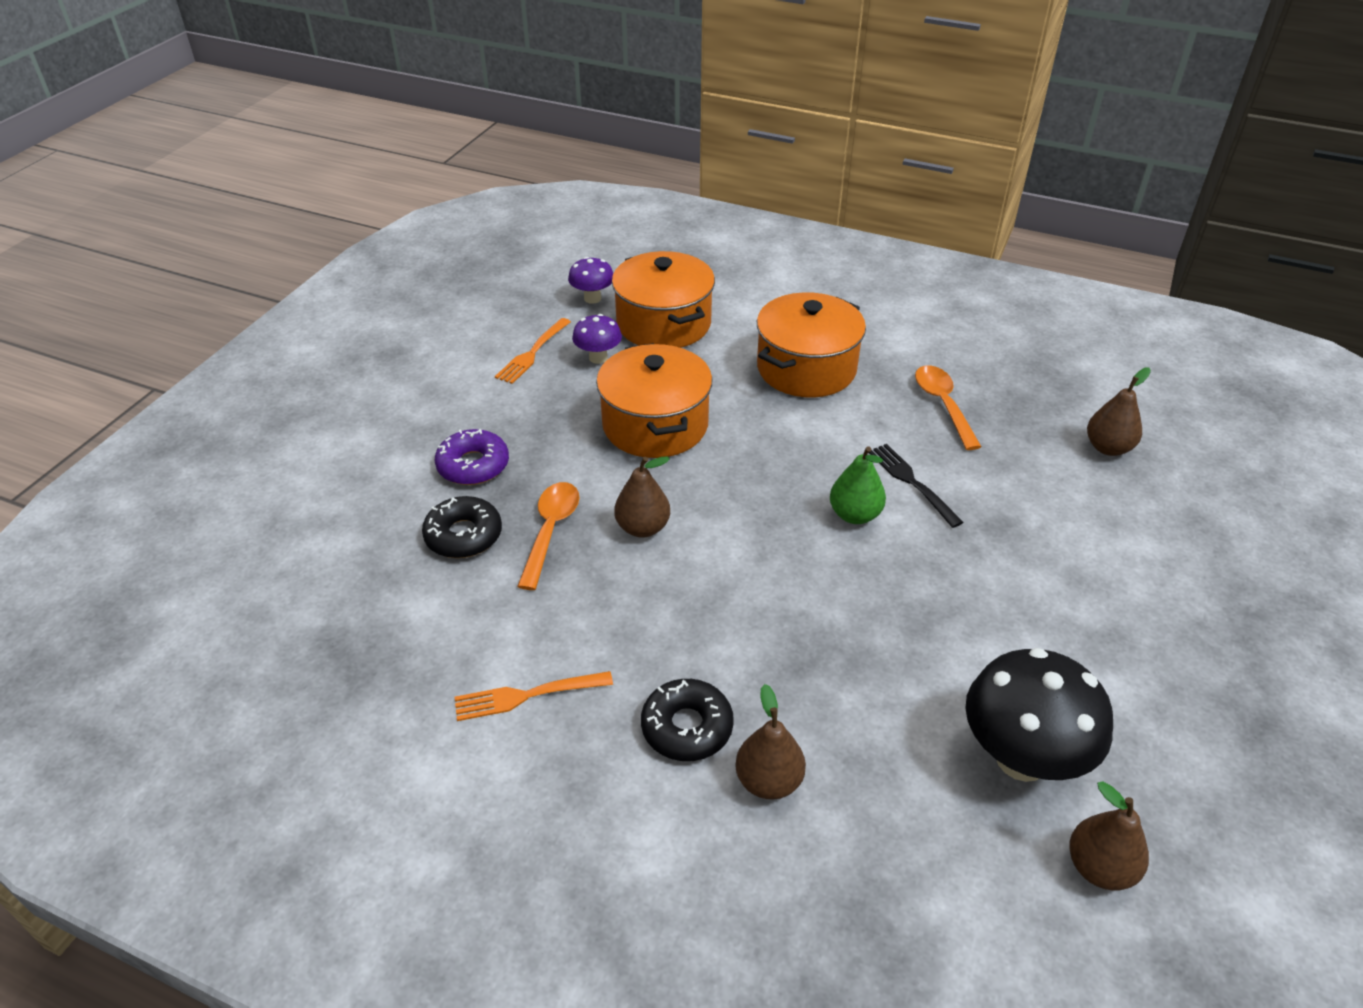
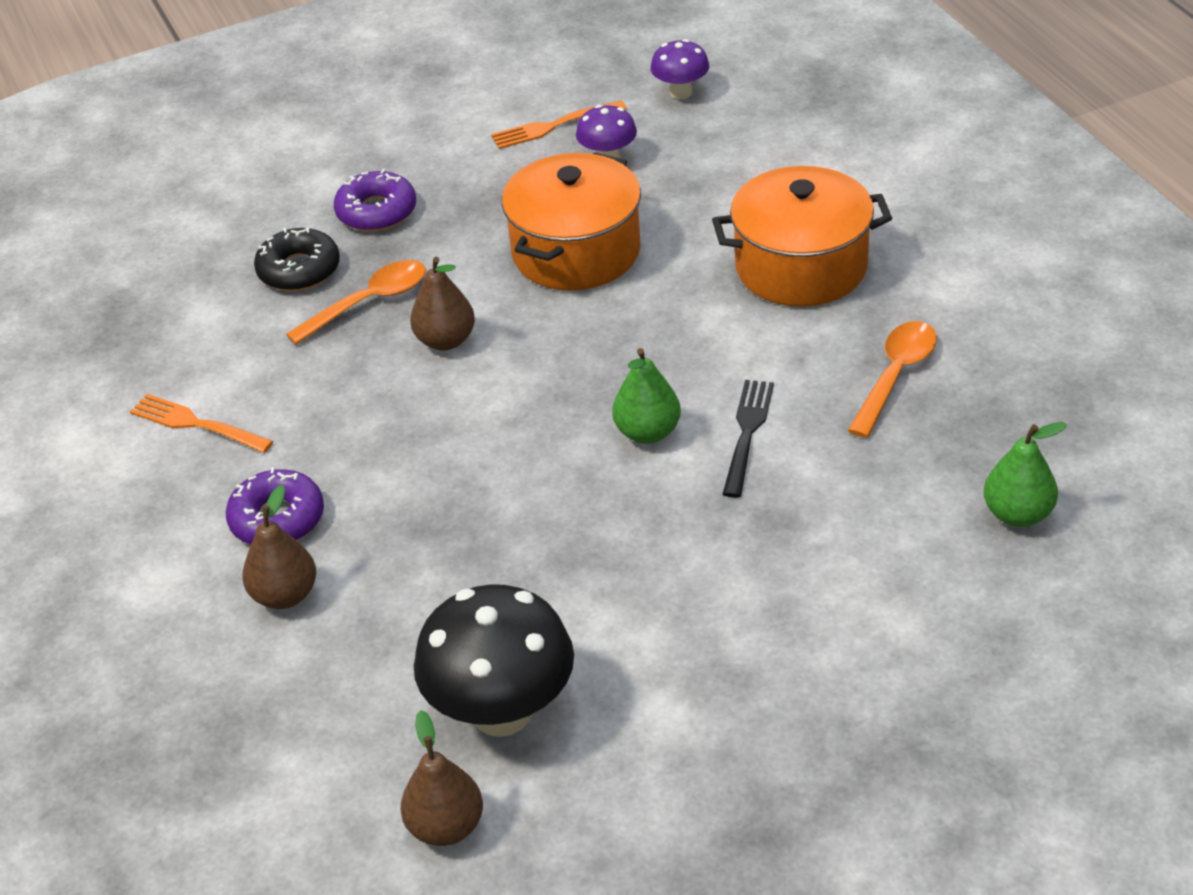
camera: 45 degrees right, 0 degrees up
orange pot [612,251,715,348] -> none
black donut [641,679,734,761] -> purple donut [226,467,324,544]
brown pear [1087,368,1151,456] -> green pear [984,422,1067,527]

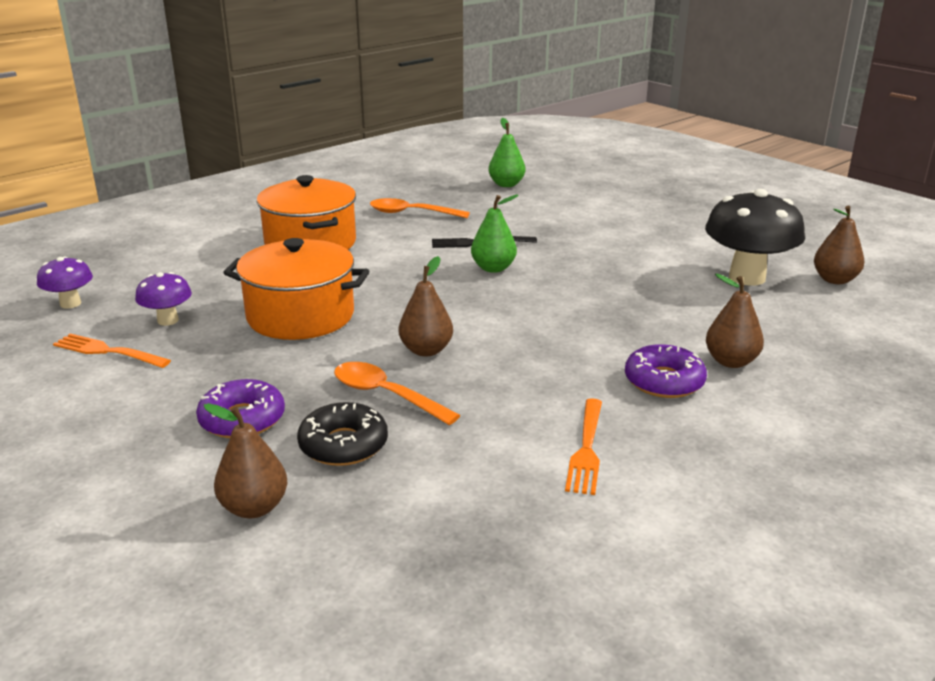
camera: 110 degrees left, 15 degrees down
orange fork [491,100,627,149] -> orange fork turned 150 degrees clockwise [53,333,171,368]
none -> brown pear [204,403,287,519]

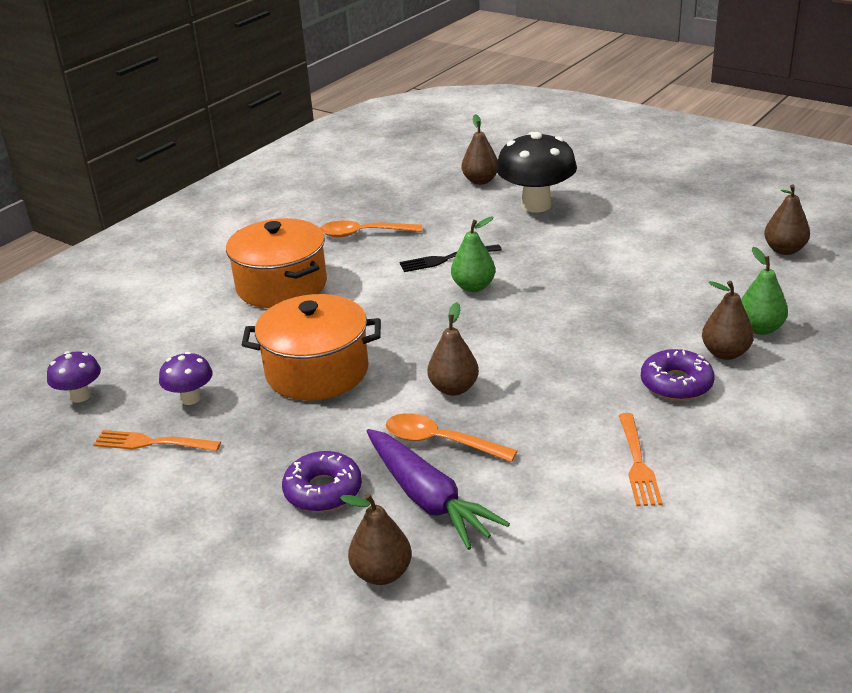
camera: 10 degrees left, 5 degrees up
black donut [297,402,388,466] -> purple carrot [367,429,510,550]
green pear [488,118,526,187] -> green pear moved to [741,247,788,335]
black mushroom [705,189,805,286] -> black mushroom moved to [496,132,577,212]
none -> brown pear [462,114,498,185]

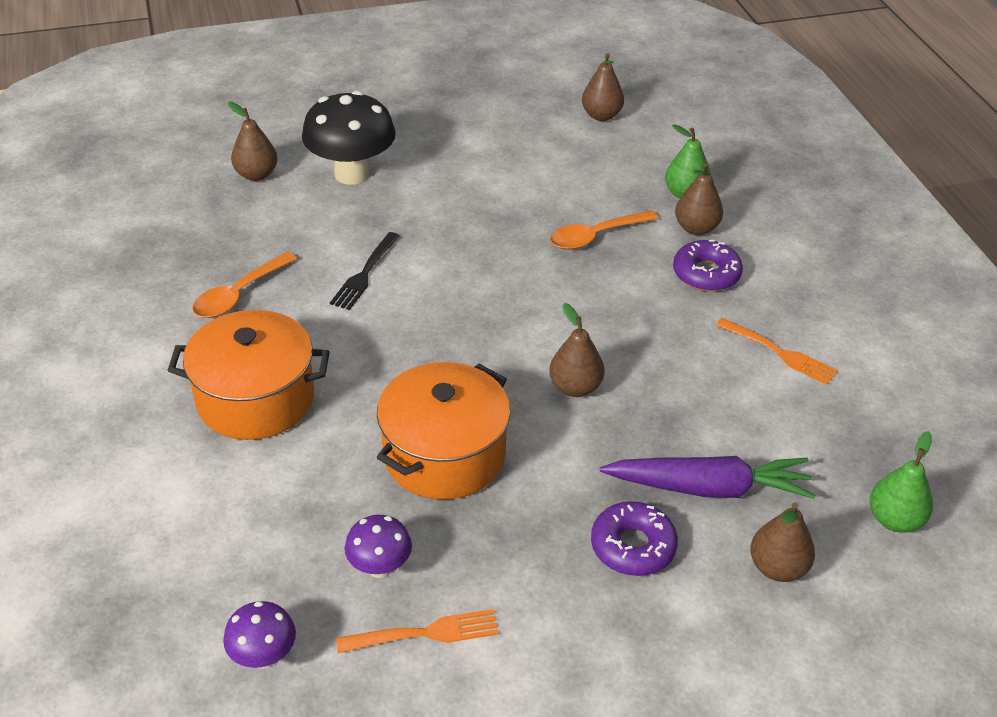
camera: 55 degrees left, 10 degrees up
orange fork [93,430,221,451] -> orange fork turned 150 degrees counterclockwise [336,609,499,653]
orange spoon [385,413,518,462] -> orange spoon moved to [550,210,658,250]
green pear [451,217,495,292] -> green pear moved to [870,431,933,532]

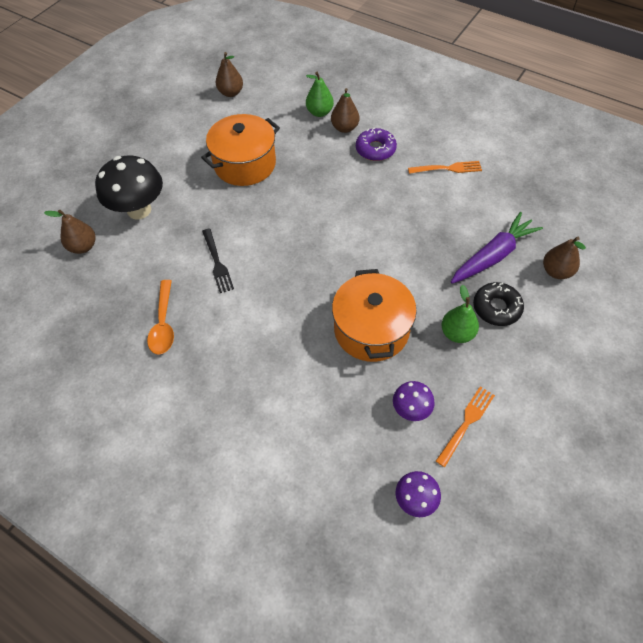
camera: 40 degrees left, 15 degrees up
orange pot [167,310,330,440] -> orange pot moved to [201,114,280,186]
brown pear [549,303,605,397] -> none
orange spoon [550,210,658,250] -> none
purple donut [591,501,678,576] -> black donut [473,282,524,326]
green pear [870,431,933,532] -> green pear moved to [441,285,479,343]

